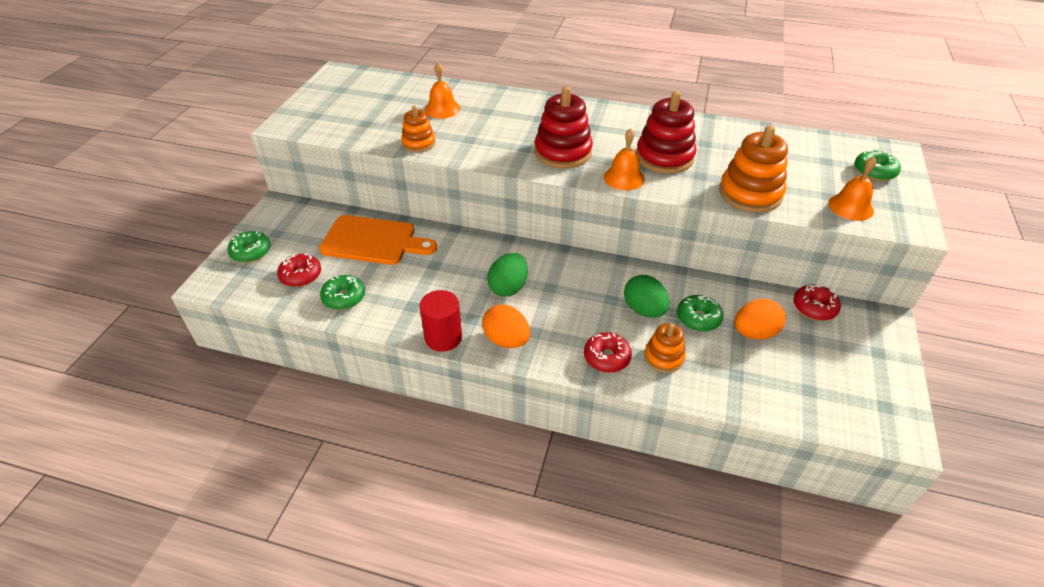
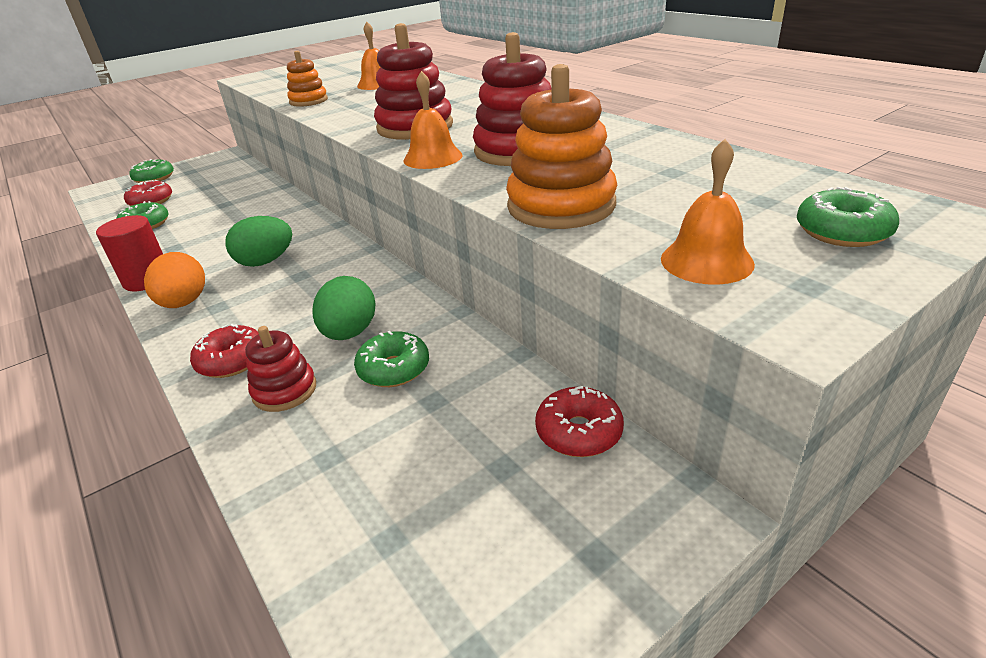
camera: 40 degrees right, 10 degrees down
orange cutting board [319,215,437,265] -> none
orange stacking toy [644,323,686,373] -> red stacking toy [245,326,316,412]
orange egg [734,299,786,339] -> none

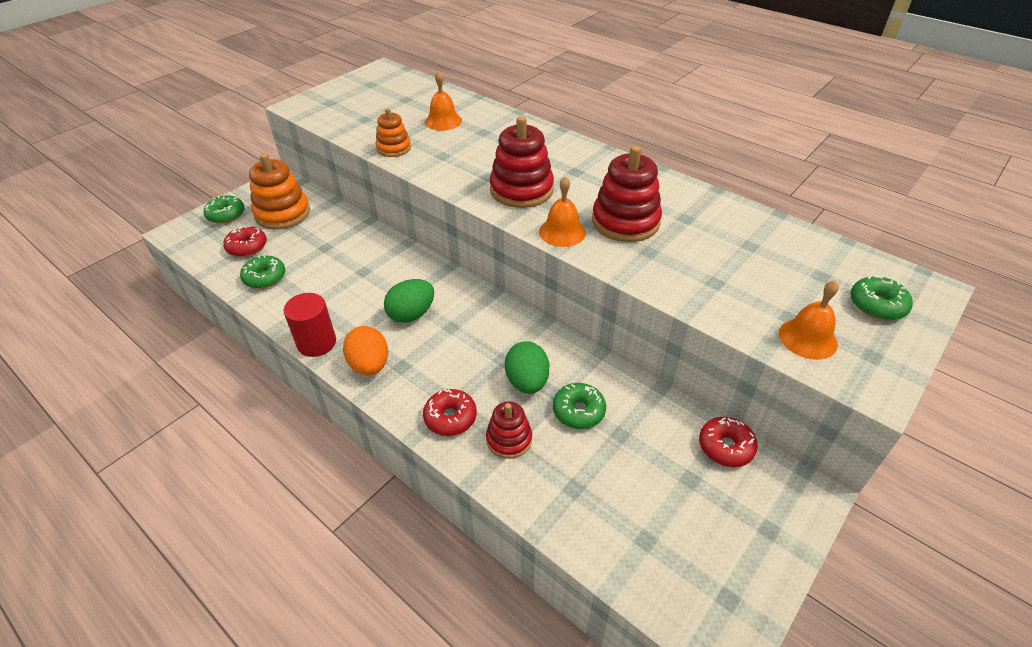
camera: 15 degrees left, 10 degrees up
orange stacking toy [506,64,617,229] -> orange stacking toy moved to [249,153,310,230]

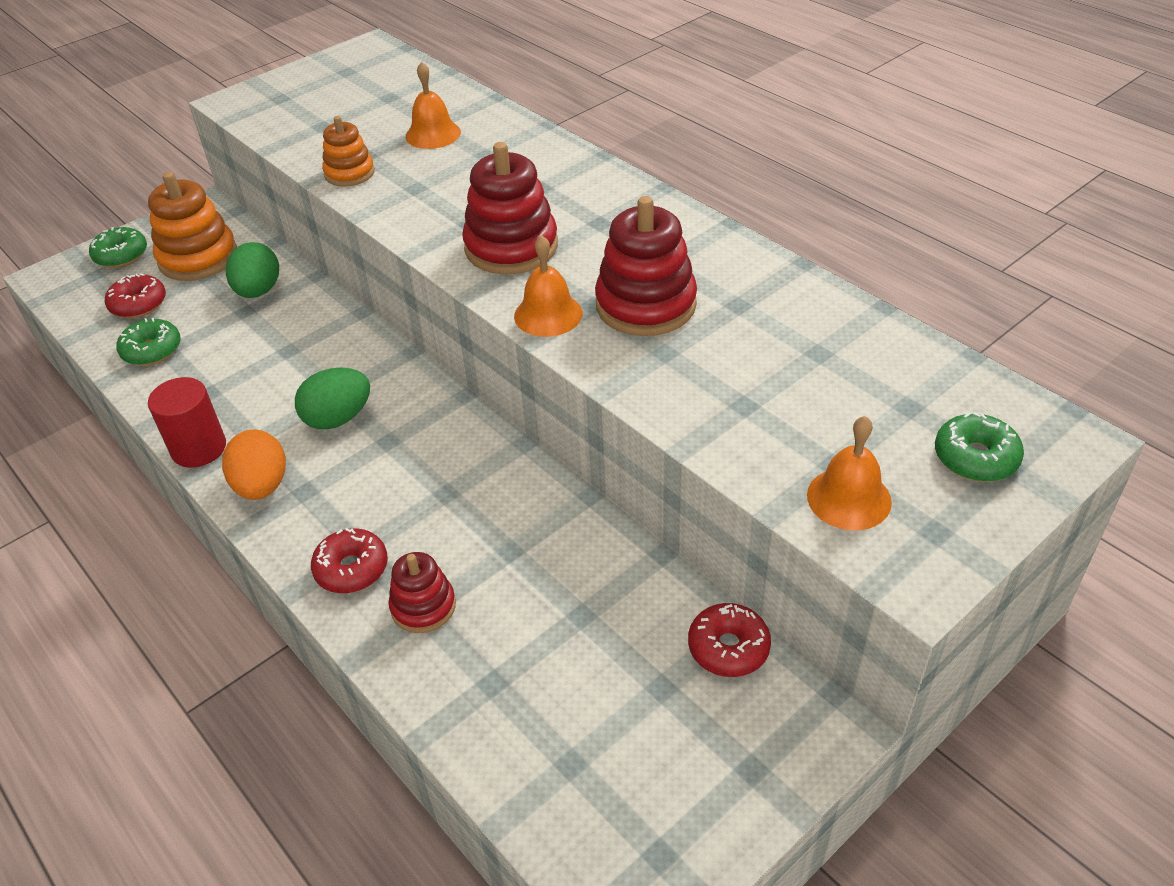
camera: 10 degrees right, 0 degrees up
green egg [505,341,549,394] -> green egg moved to [226,242,279,298]
green donut [553,383,606,429] -> none

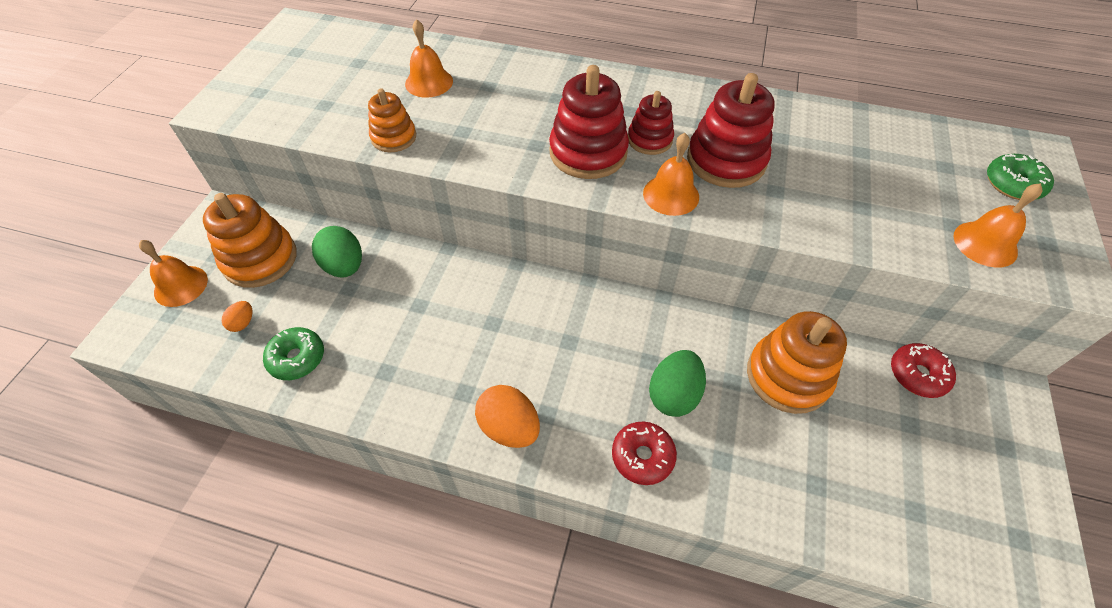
camera: 35 degrees left, 10 degrees up
green donut [89,227,147,268] -> orange bell [139,240,208,307]
red donut [105,274,166,318] -> orange egg [222,301,252,332]
red cylinder [148,377,226,468] -> none
green egg [295,367,370,429] -> green egg moved to [649,350,706,417]
red stacking toy [388,552,456,633] -> red stacking toy moved to [628,91,674,155]
none -> orange stacking toy [747,311,847,414]

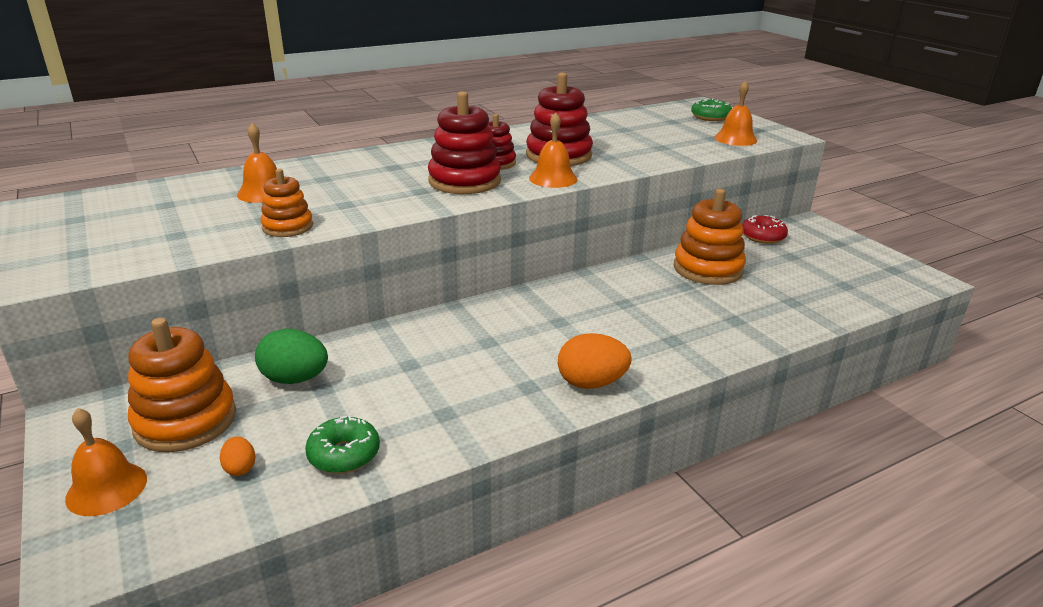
camera: 45 degrees left, 25 degrees down
red donut [612,422,677,485] -> none
green egg [649,350,706,417] -> none

